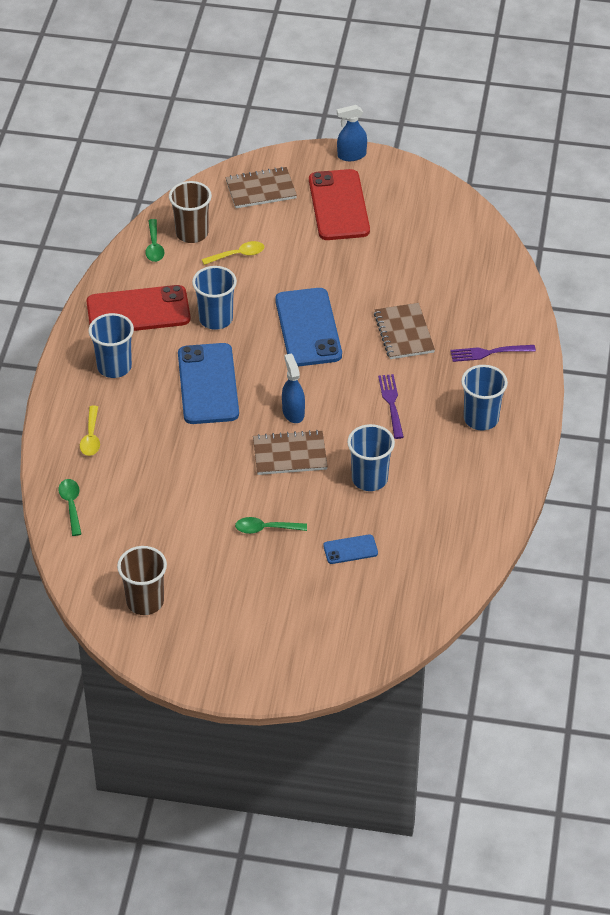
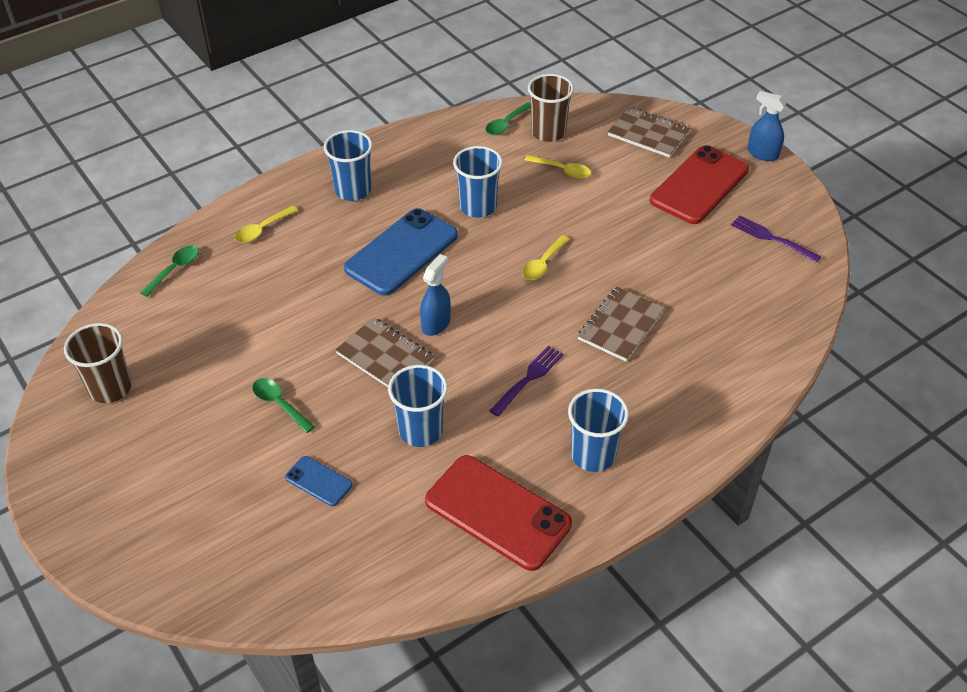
camera: 45 degrees right, 0 degrees up
red phone [87,285,191,331] -> red phone moved to [425,455,572,571]
blue phone [275,288,342,366] -> yellow spoon [522,235,570,280]
purple fork [450,345,536,362] -> purple fork moved to [731,215,821,263]

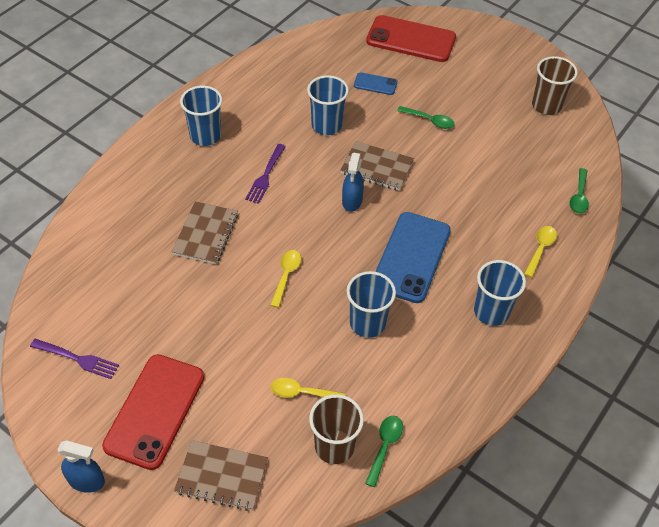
camera: 160 degrees right, 5 degrees up
red phone [425,455,572,571] -> red phone moved to [366,15,456,62]

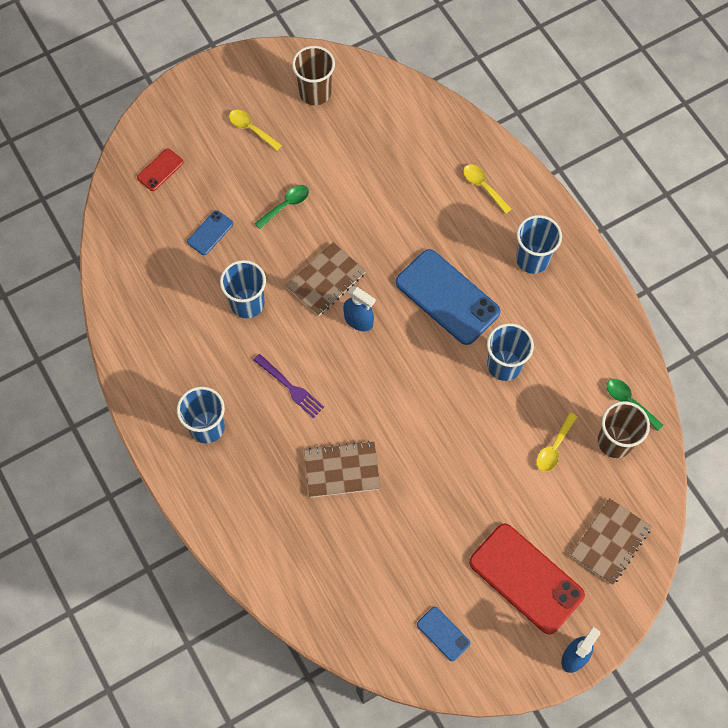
camera: 65 degrees left, 15 degrees up
purple fork [30,339,119,379] -> blue phone [417,607,470,661]
brown notebook [172,201,238,264] -> brown notebook turned 45 degrees counterclockwise [304,441,381,498]
yellow spoon [270,250,301,308] -> yellow spoon moved to [229,110,282,151]
red phone [366,15,456,62] -> red phone [137,148,184,191], size x0.47
green spoon [570,168,589,214] -> none

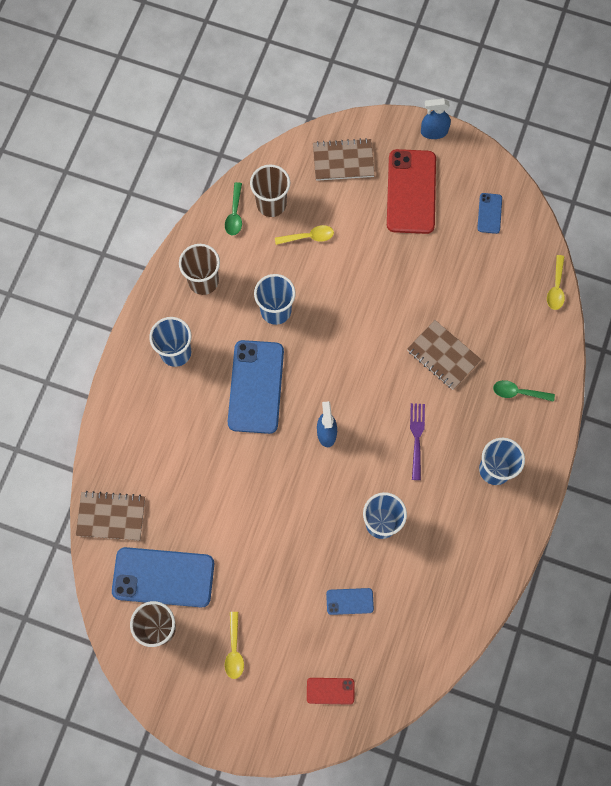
camera: 130 degrees left, 5 degrees up
green spoon [254,185,309,229] -> green spoon moved to [493,380,555,402]
brown notebook [286,242,366,316] -> brown notebook moved to [76,491,145,540]
yellow spoon [463,164,511,214] -> yellow spoon moved to [547,255,565,310]
none -> blue phone [112,547,214,607]
none -> brown cup [179,244,220,295]

